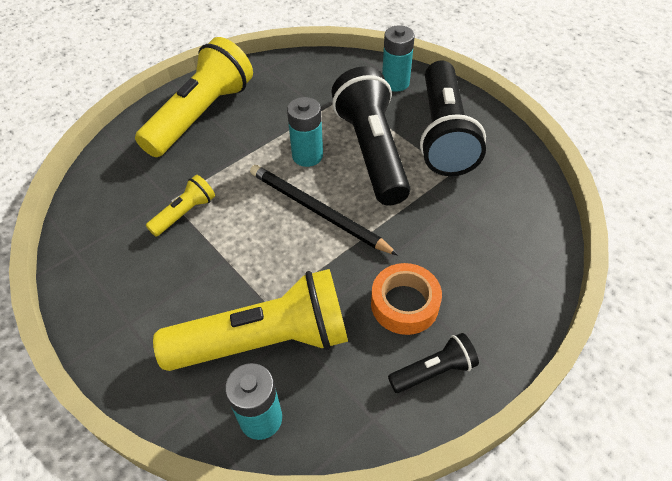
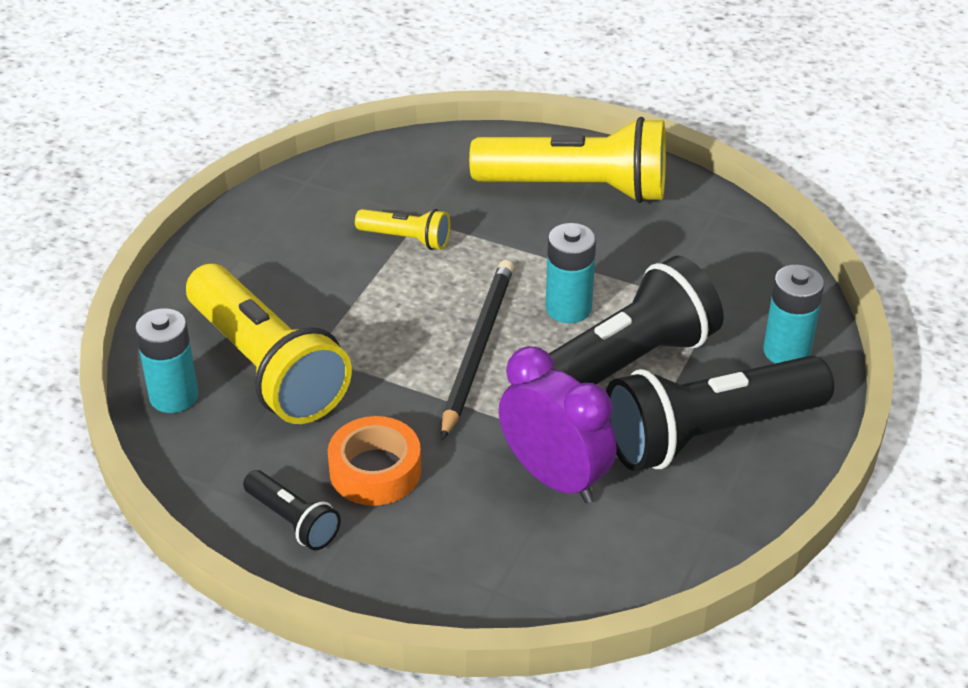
camera: 65 degrees right, 10 degrees down
none -> purple clock [499,346,617,503]

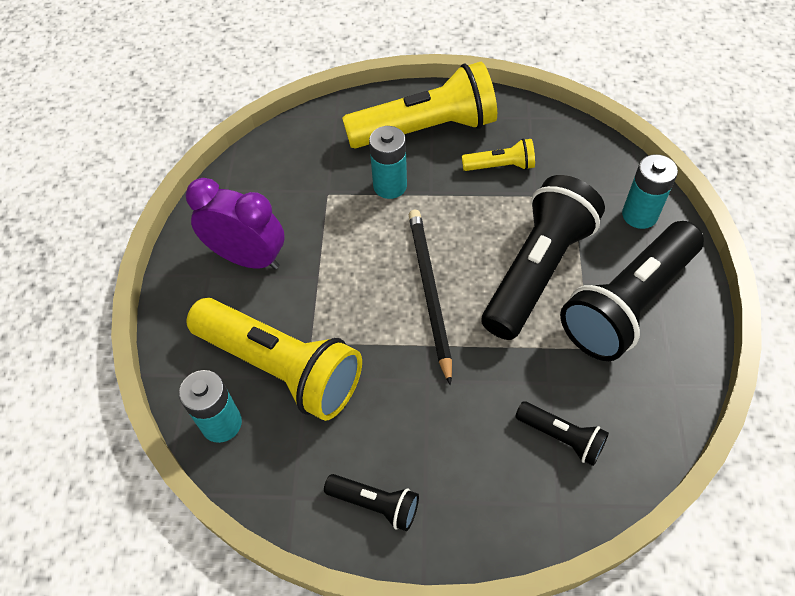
camera: 20 degrees left, 15 degrees up
orange tape [328,416,421,506] -> none
yellow flashlight [355,209,450,250] -> yellow flashlight moved to [462,139,535,171]
purple clock [499,346,617,503] -> purple clock moved to [186,178,285,269]
turquoise battery [546,223,596,323] -> turquoise battery moved to [369,126,407,199]
none -> black flashlight [515,401,609,466]

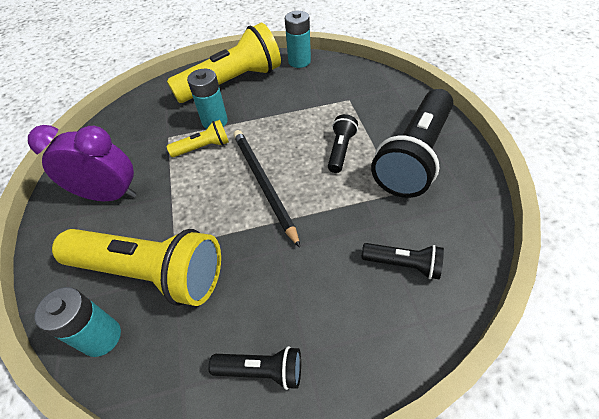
camera: 15 degrees left, 5 degrees down
yellow flashlight [462,139,535,171] -> yellow flashlight moved to [167,120,229,157]
black flashlight [482,175,605,340] -> black flashlight [328,114,358,173], size x0.47
turquoise battery [622,154,678,229] -> turquoise battery moved to [285,11,311,68]

